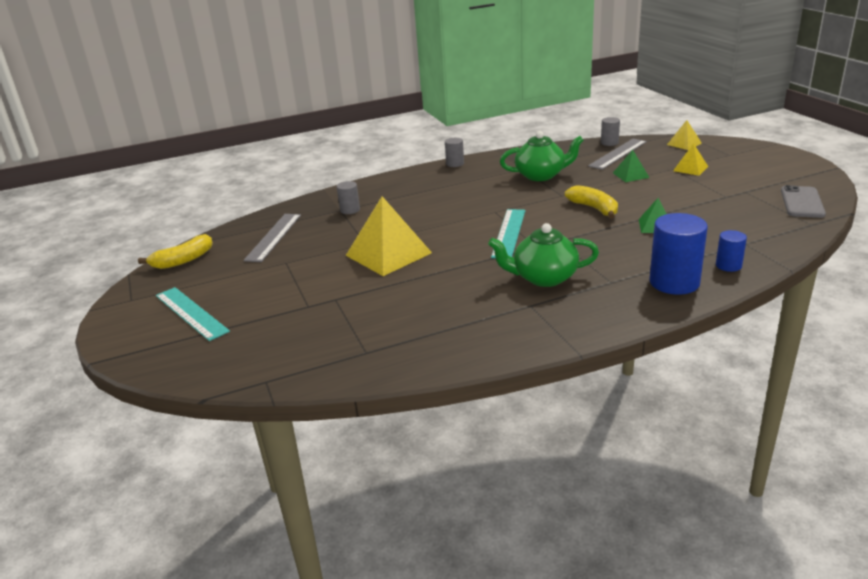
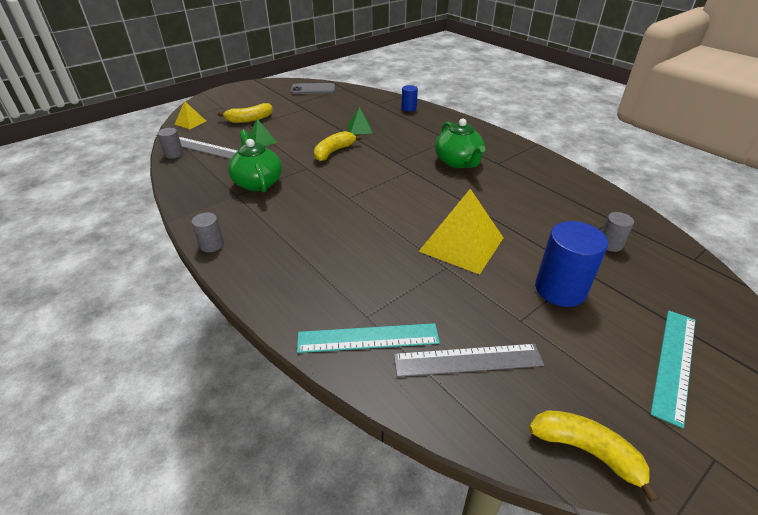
camera: 110 degrees left, 10 degrees up
grey cylinder [336,181,360,214] -> grey cylinder moved to [602,212,634,252]
turquoise ruler [491,209,526,258] -> turquoise ruler moved to [297,323,440,353]
blue cylinder [650,213,708,295] -> blue cylinder moved to [535,221,608,307]
yellow pyramid [673,143,708,176] -> yellow banana [218,103,273,123]

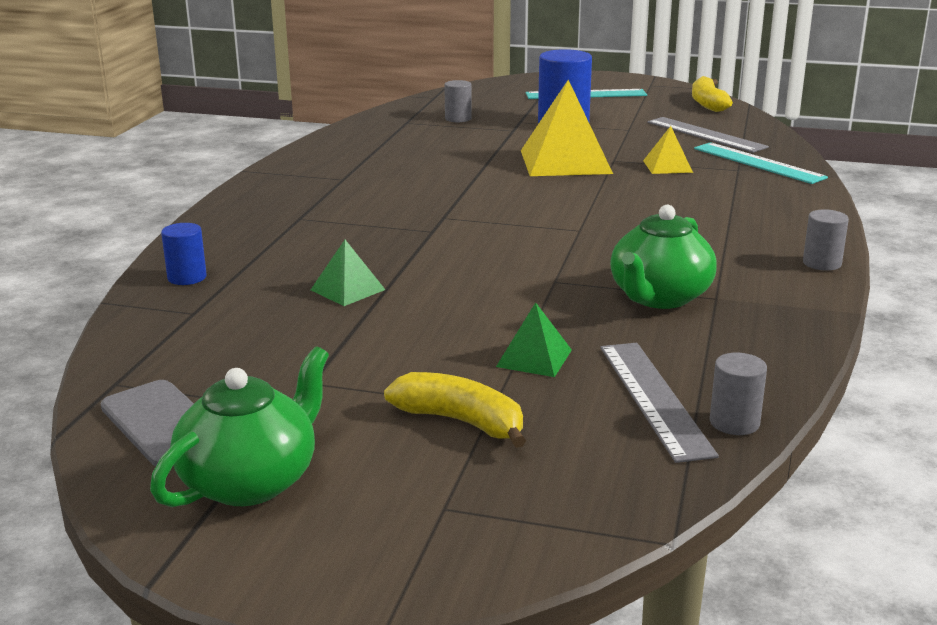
camera: 125 degrees left, 15 degrees down
yellow pyramid [175,101,206,129] -> yellow pyramid moved to [643,126,693,174]
yellow banana [314,131,362,161] -> none
green teapot [435,119,485,168] -> green teapot moved to [150,346,329,507]

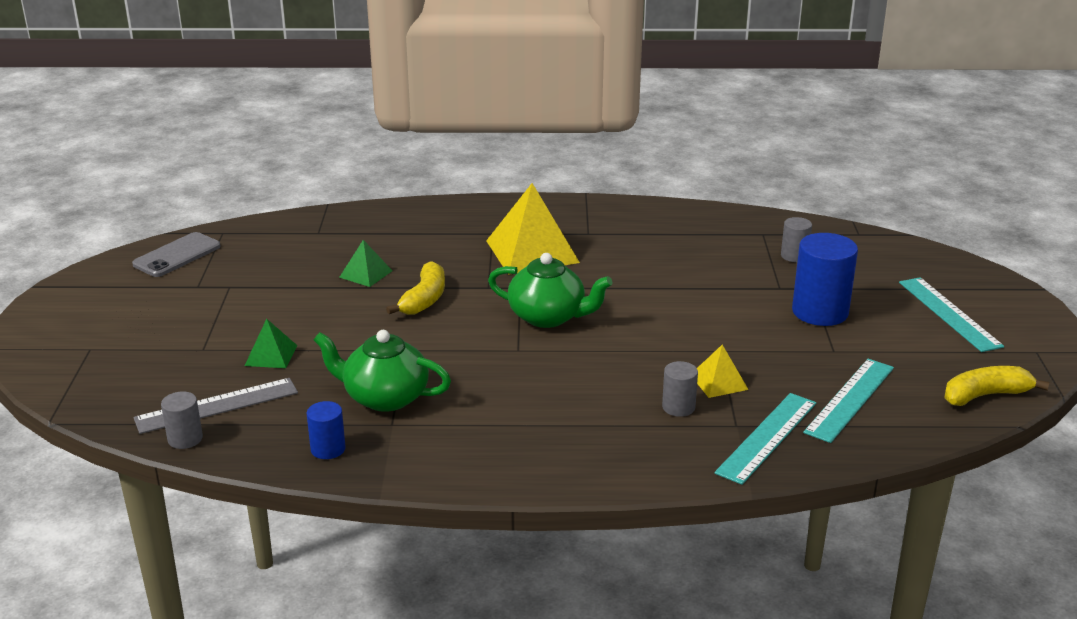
camera: 75 degrees right, 5 degrees up
green teapot [150,346,329,507] -> green teapot moved to [488,253,612,328]
blue cylinder [161,223,207,285] -> blue cylinder moved to [307,401,346,459]
yellow banana [384,372,526,448] -> yellow banana moved to [386,261,445,315]
yellow pyramid [521,80,613,176] -> yellow pyramid moved to [486,183,580,275]
grey ruler [647,117,769,153] -> turquoise ruler [803,359,894,443]
grey cylinder [803,209,849,271] -> grey cylinder moved to [662,361,698,417]

